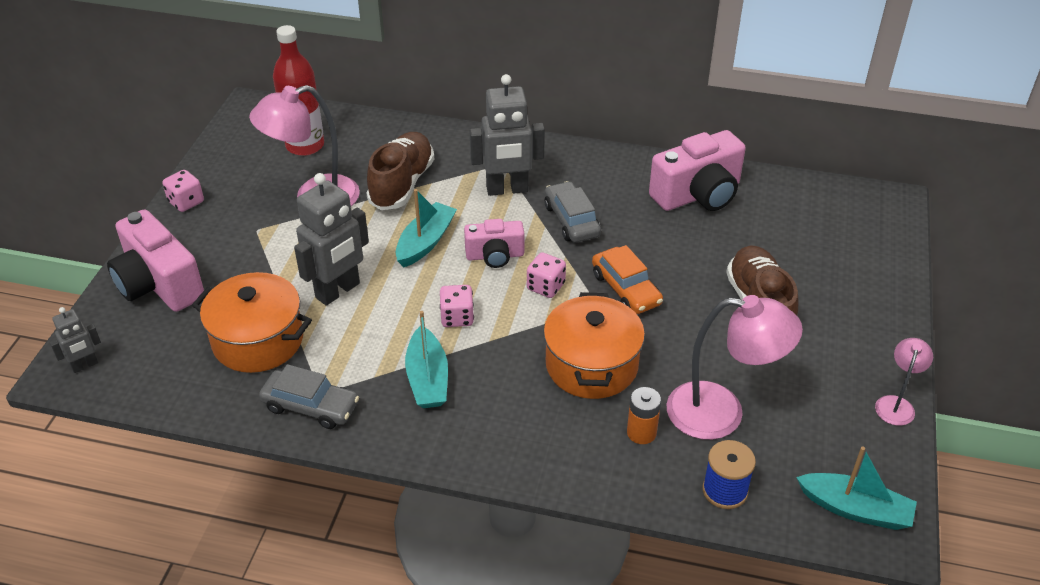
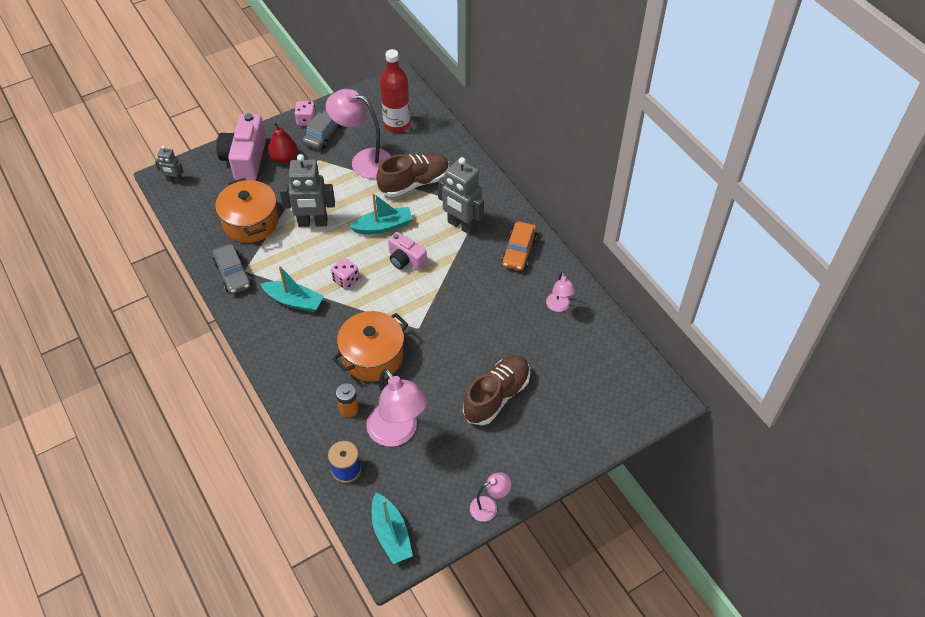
camera: 45 degrees right, 10 degrees up
turquoise boat [405,311,448,408] -> turquoise boat turned 105 degrees counterclockwise [260,266,324,312]
pink dice [527,252,566,298] -> none
grey car [545,181,601,243] -> grey car moved to [303,109,342,149]
orange car [592,245,663,314] -> orange car moved to [502,222,537,271]
pink camera [649,130,746,211] -> pink lamp [546,272,576,312]
none -> red pear [268,122,297,163]

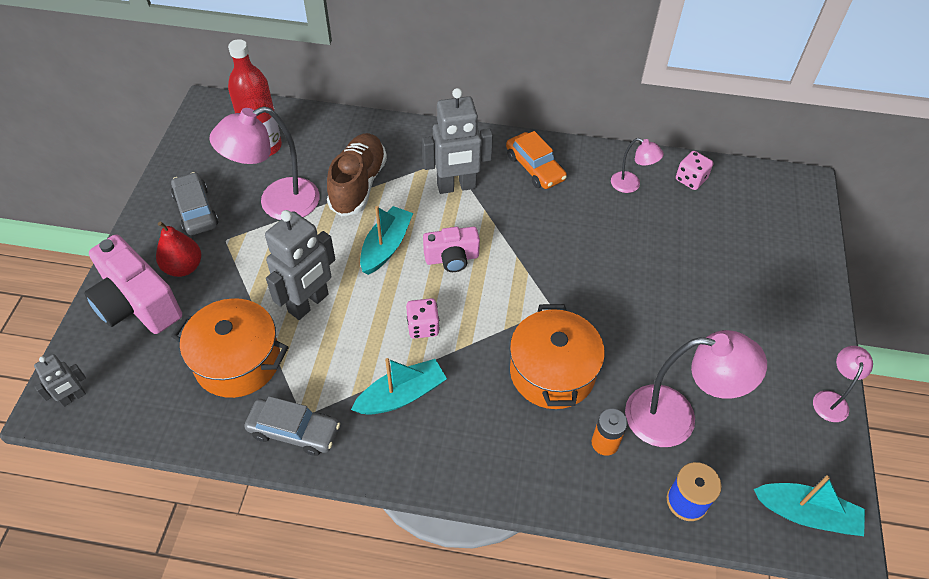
camera: 50 degrees left, 0 degrees up
pink dice [294,101,316,126] -> pink dice moved to [676,151,713,190]
brown shoe [463,356,530,425] -> none

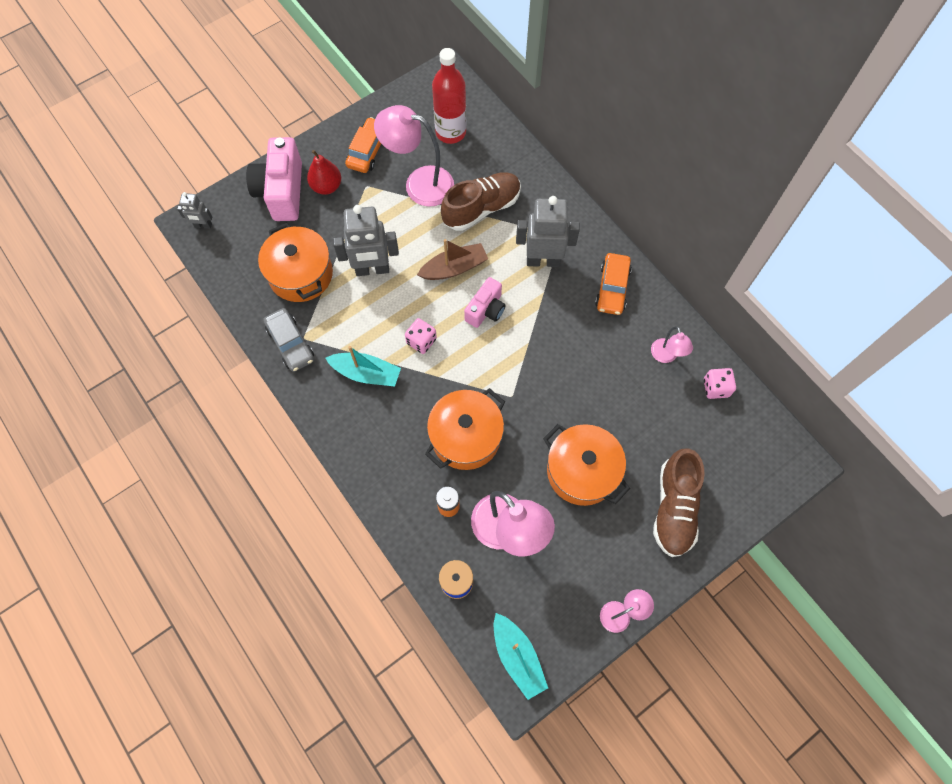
camera: 45 degrees right, 15 degrees up
grey car [171,172,218,235] -> orange car [345,117,381,173]
turquoise boat [360,206,413,275] -> brown boat [417,239,488,280]
grey robot [422,88,493,194] -> grey robot turned 150 degrees clockwise [516,196,580,267]
pink camera [423,227,480,272] -> pink camera turned 90 degrees counterclockwise [464,277,506,328]
none -> orange pot [543,424,630,506]
none -> brown shoe [653,448,705,557]

